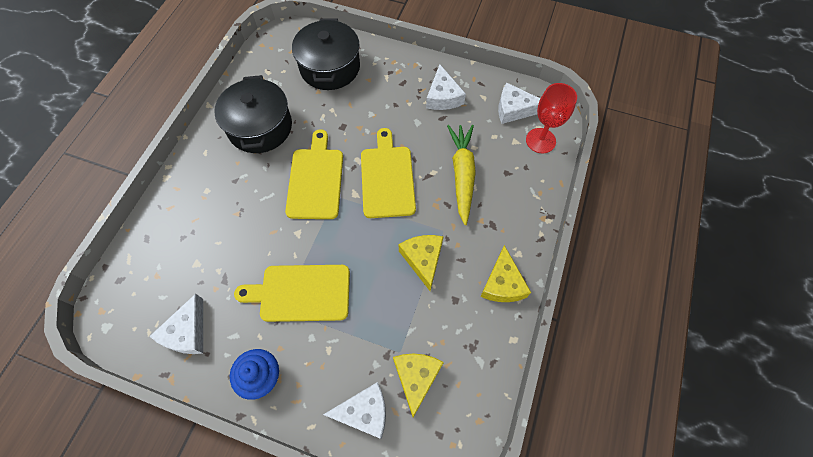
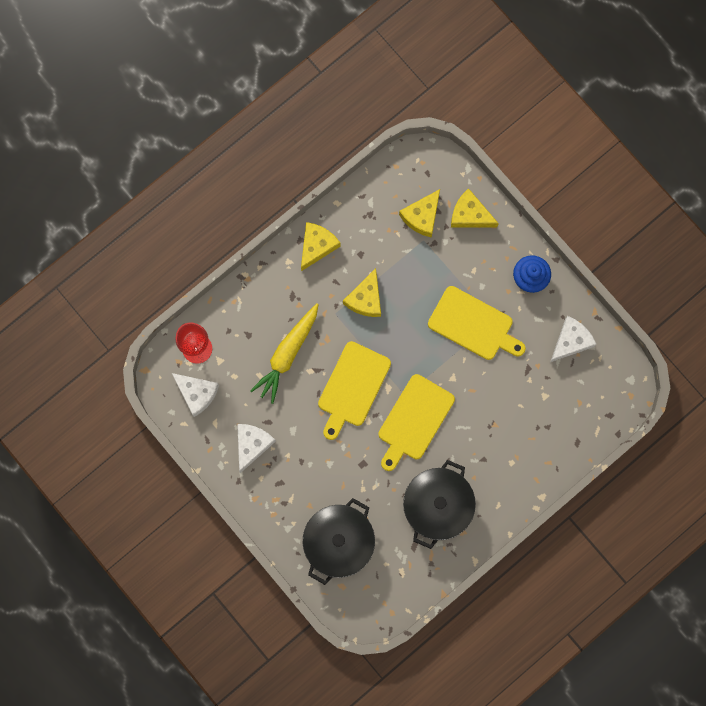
camera: 150 degrees left, 15 degrees up
white cheese [323,382,386,439] -> yellow cheese [451,188,499,227]

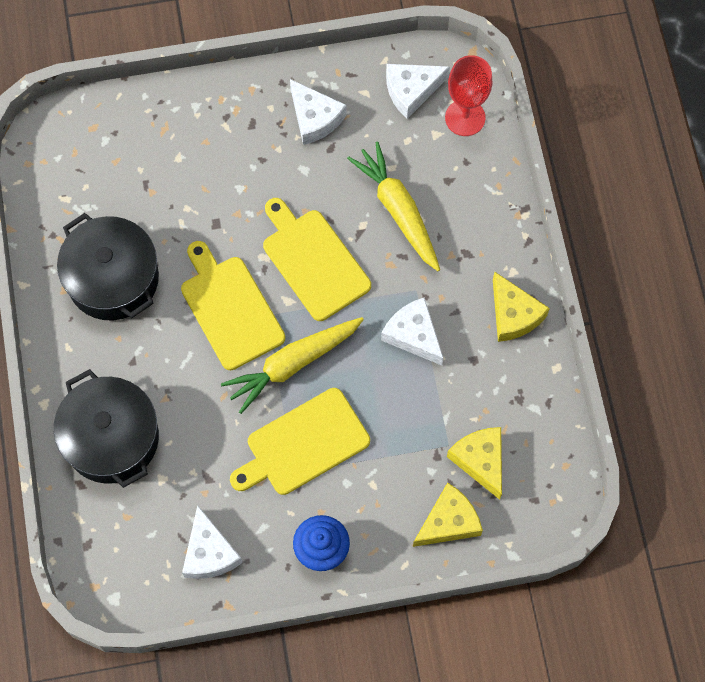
camera: 120 degrees right, 10 degrees down
black pot [303,498,375,585] -> black pot moved to [54,369,159,488]
yellow cheese [343,268,381,317] -> white cheese [381,297,443,365]
none -> yellow carrot [221,317,364,414]

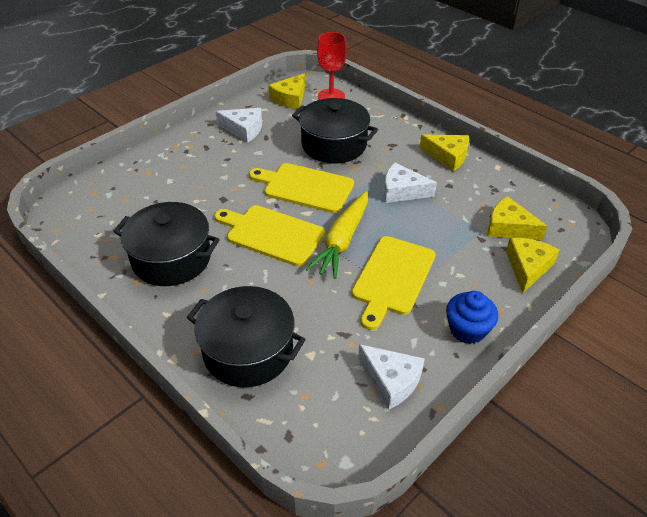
camera: 35 degrees left, 25 degrees down
yellow carrot [347,141,440,271] -> black pot [292,98,378,163]
white cheese [386,64,450,119] -> yellow cheese [268,73,306,109]

